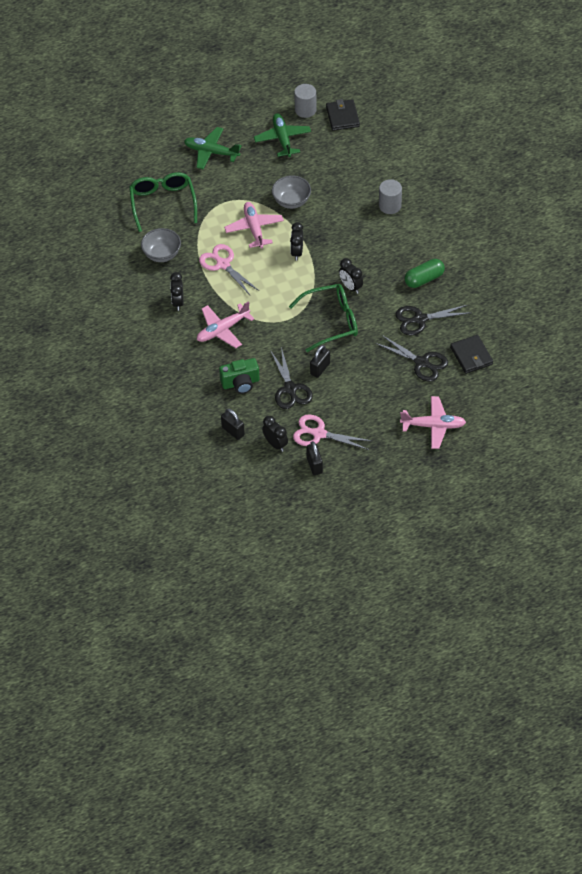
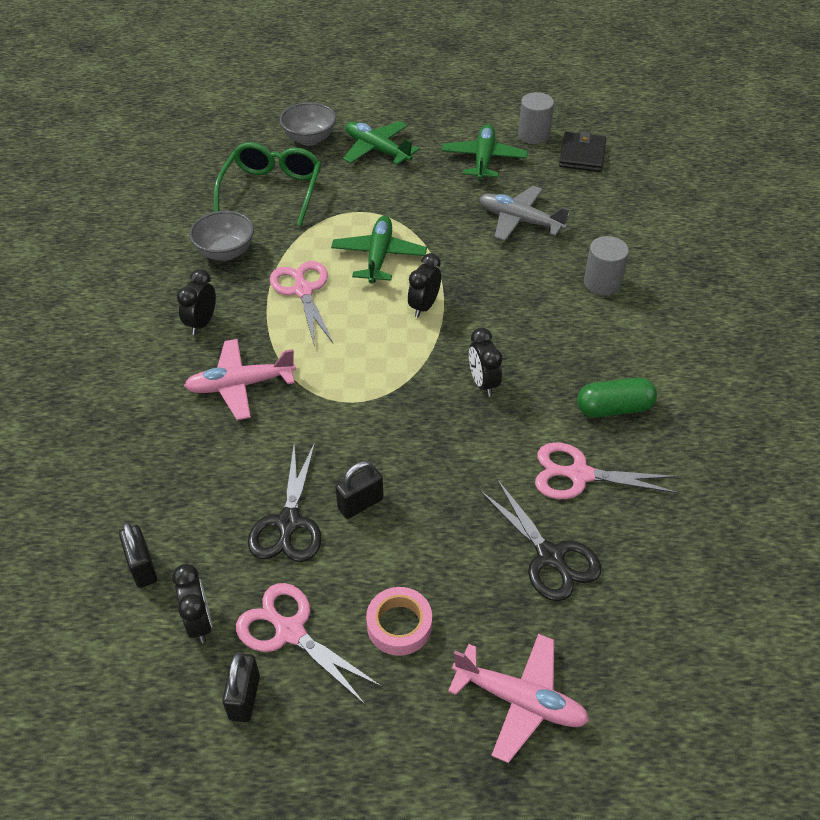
camera: 20 degrees right, 5 degrees down
green camera [219,358,260,394] -> none
pink plane [224,202,284,248] -> green plane [331,216,427,283]
grey bowl [272,175,311,209] -> grey bowl moved to [280,102,336,146]
green glasses [289,284,358,352] -> none
black scissors [395,305,469,336] -> pink scissors [535,442,679,499]
black wallet [450,335,493,374] -> none
none -> pink tape [366,587,432,656]
none -> grey plane [479,186,570,241]

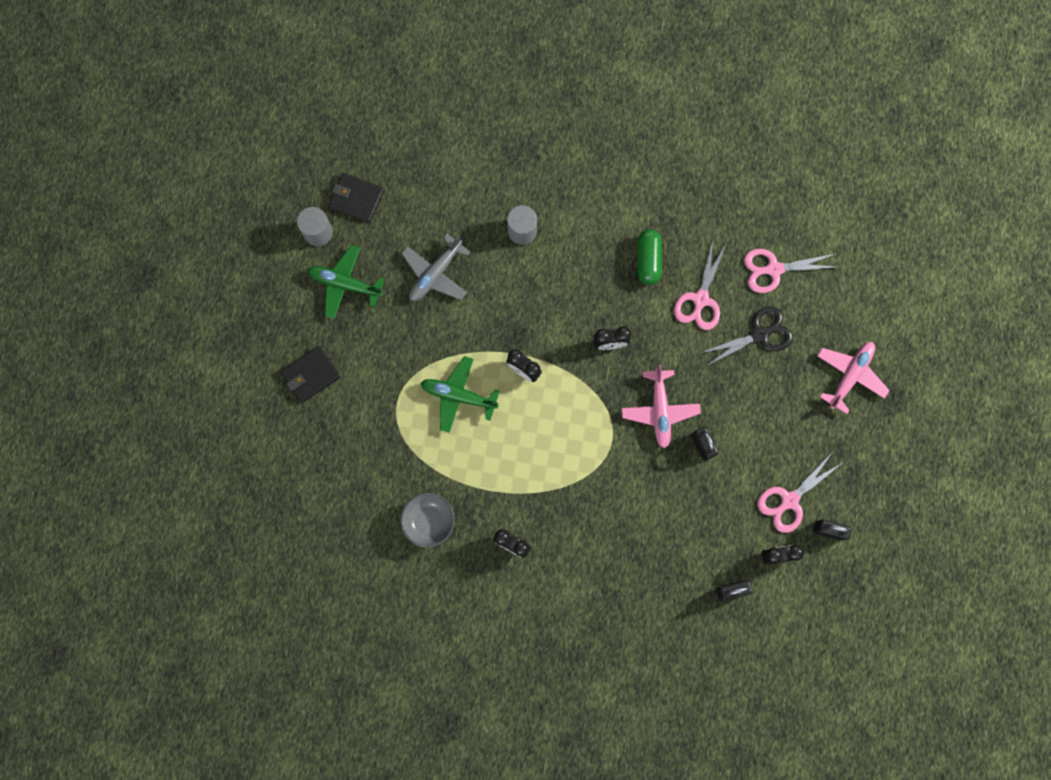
camera: 80 degrees left, 30 degrees up
pink plane [184,339,296,420] -> pink plane moved to [621,365,701,449]
green glasses [214,142,321,226] -> none
black scissors [248,443,321,562] -> none
pink scissors [270,261,333,344] -> pink scissors moved to [744,249,837,293]
grey bowl [280,102,336,146] -> none
green plane [343,121,420,165] -> black wallet [280,346,340,403]
pink tape [366,587,432,656] -> none

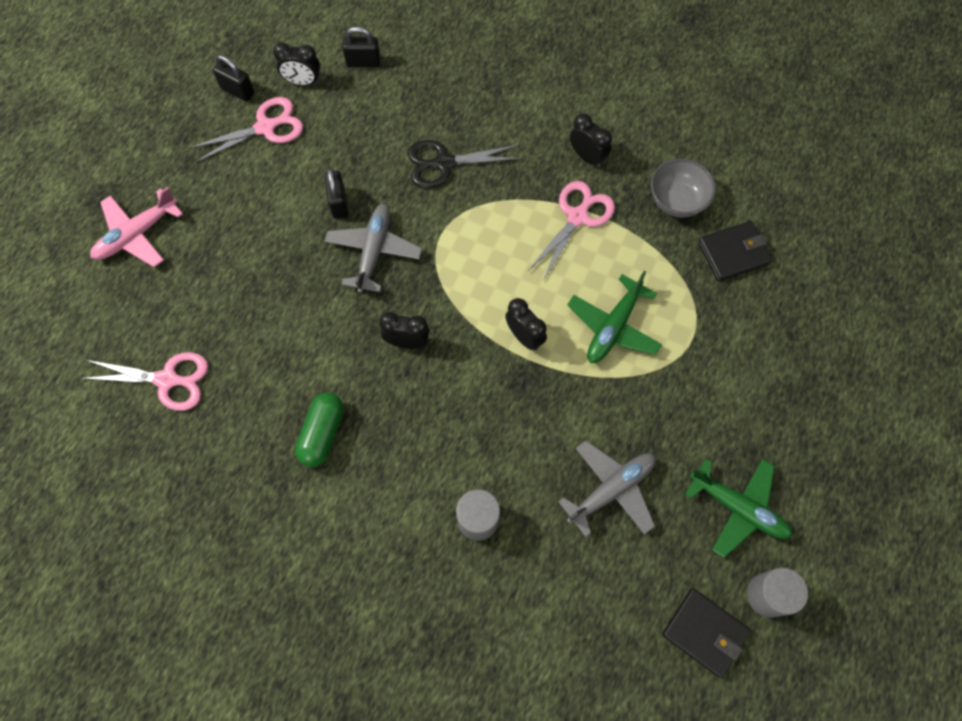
camera: 165 degrees left, 10 degrees down
black wallet [280,346,340,403] -> black wallet moved to [698,221,772,281]
green plane [421,356,500,433] -> green plane turned 90 degrees clockwise [567,271,662,363]
pink plane [621,365,701,449] -> grey plane [325,204,422,293]
pink scissors [674,239,726,330] -> pink scissors moved to [528,181,615,281]
black scissors [701,307,793,366] -> black scissors moved to [408,140,523,189]

